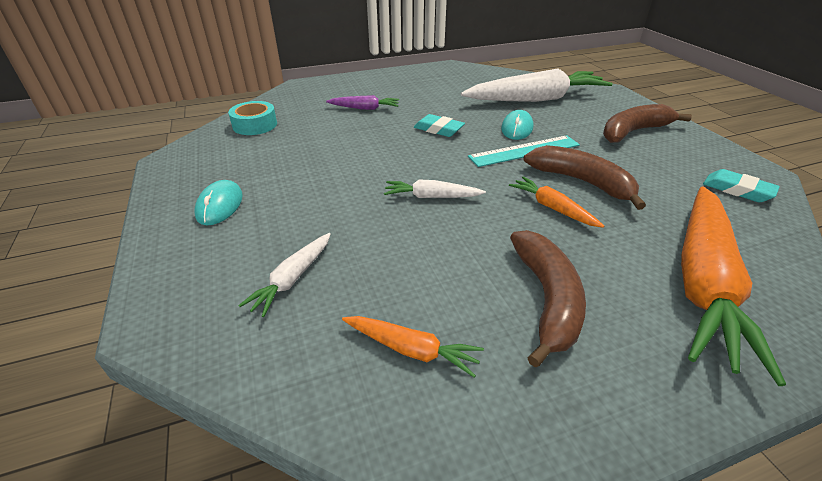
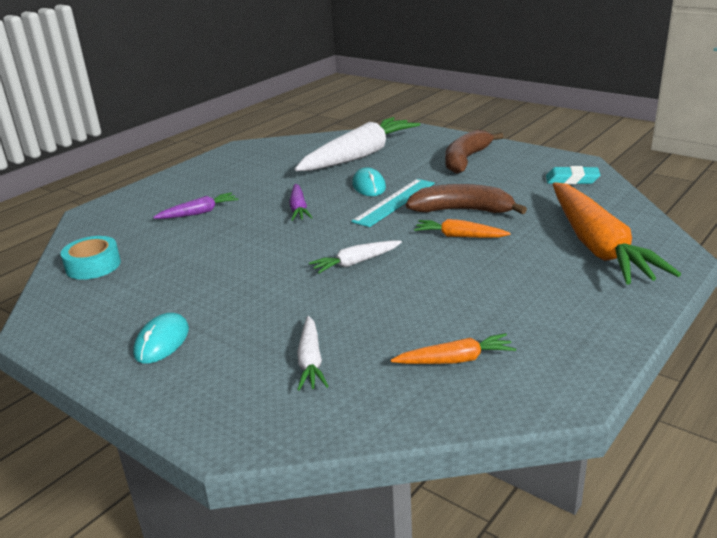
camera: 30 degrees left, 10 degrees down
turquoise mouse [195,180,243,225] -> turquoise mouse turned 45 degrees clockwise [133,313,189,364]
turquoise eraser [414,114,465,137] -> purple carrot [289,184,313,221]
brown banana [510,230,586,367] -> none

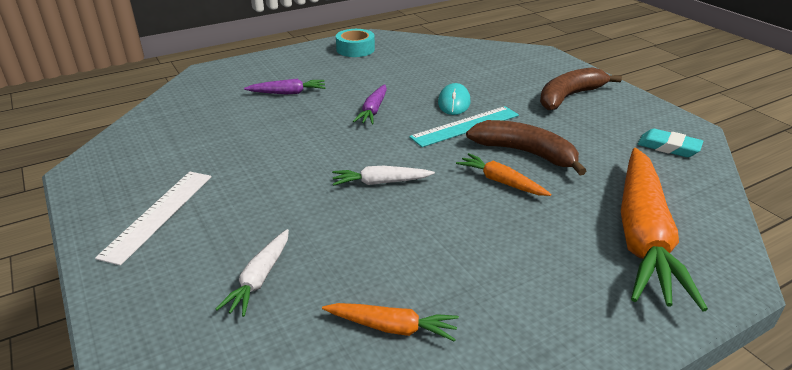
camera: 20 degrees right, 5 degrees up
turquoise tape [61,236,121,280] -> turquoise tape moved to [336,29,375,57]
turquoise mouse [133,313,189,364] -> white ruler [95,172,211,266]
white carrot [295,117,421,171] -> none

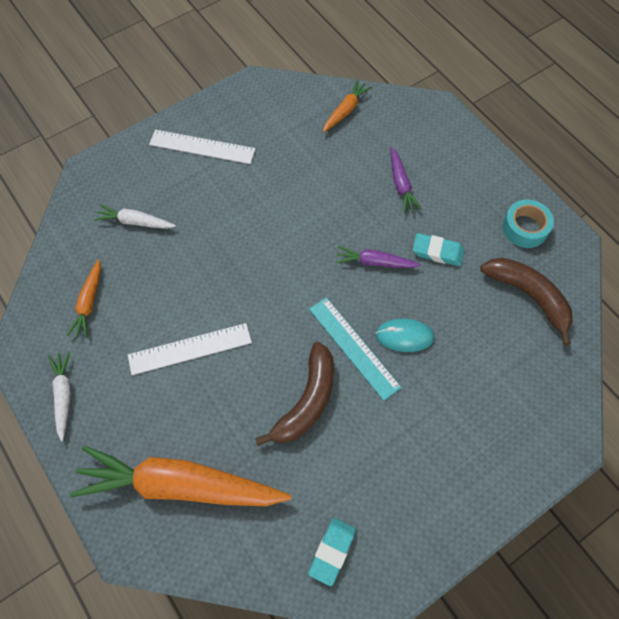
camera: 85 degrees right, 30 degrees up
white carrot [332,166,435,186] -> white carrot moved to [48,352,71,441]
orange carrot [456,153,551,196] -> orange carrot moved to [323,80,372,132]
brown banana [540,67,622,110] -> brown banana moved to [480,258,573,345]
none -> white ruler [128,323,252,375]
none -> turquoise eraser [413,233,464,266]

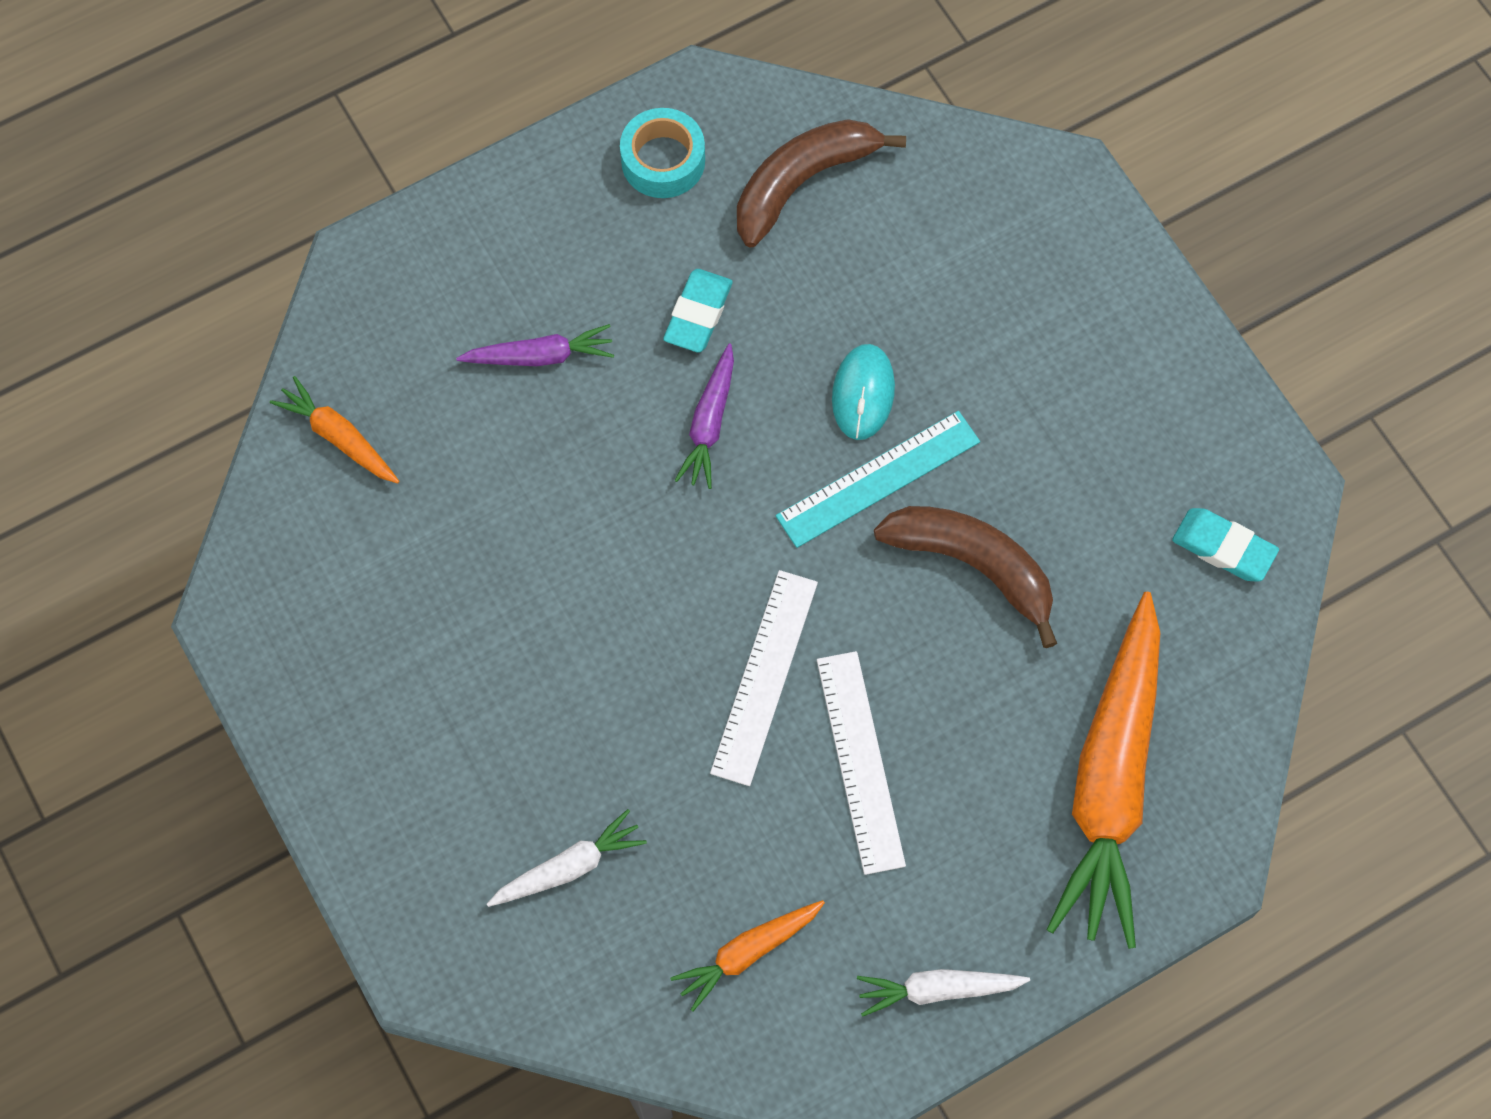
camera: 85 degrees left, 5 degrees up
orange carrot [66,259,101,338] -> orange carrot turned 135 degrees clockwise [670,900,825,1011]
white carrot [94,204,176,229] -> white carrot turned 135 degrees counterclockwise [487,809,647,907]
white ruler [149,130,256,164] -> white ruler moved to [710,570,818,786]

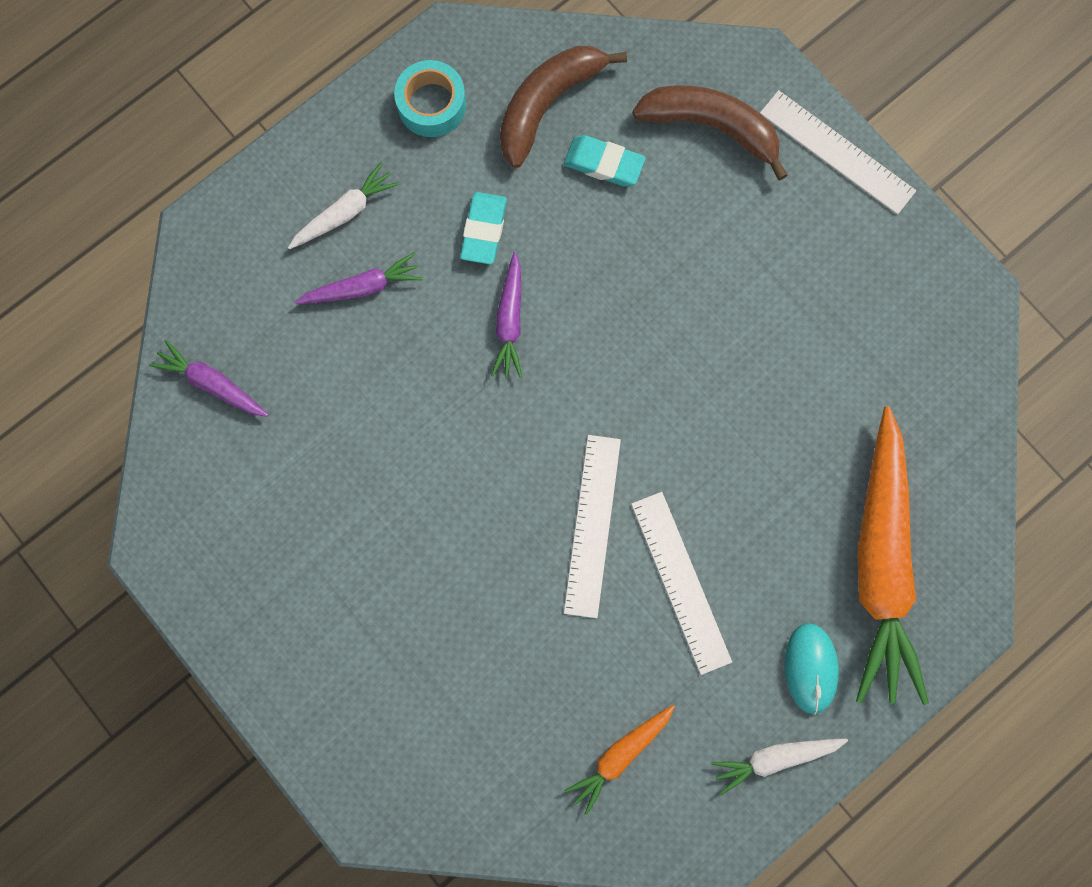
camera: 10 degrees left, 10 degrees up
orange carrot [270,376,399,483] -> purple carrot [149,340,268,417]
white carrot [487,809,647,907] -> white carrot moved to [288,162,399,249]
turquoise ruler [776,411,980,548] -> none
turquoise mouse [832,344,895,440] -> turquoise mouse moved to [785,623,839,715]
brown banana [874,506,1057,648] -> brown banana moved to [632,85,788,181]
turquoise eraser [1172,508,1279,582] -> turquoise eraser moved to [564,135,646,187]
none -> white ruler [760,90,916,214]

